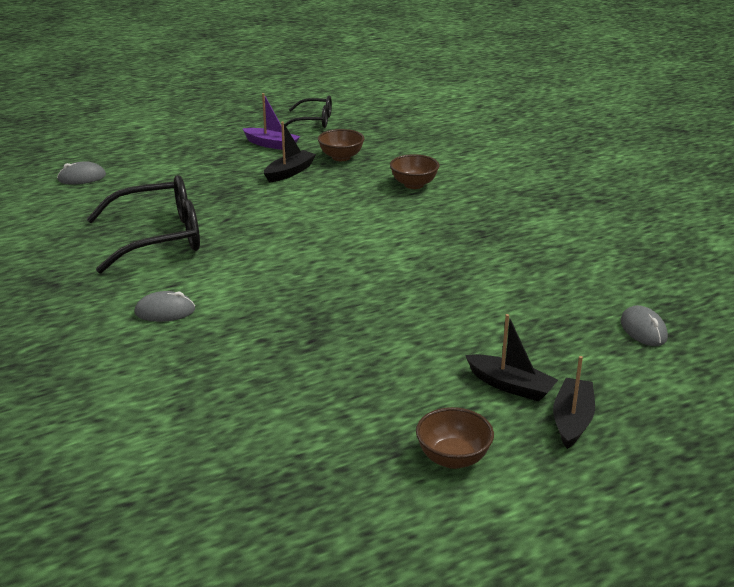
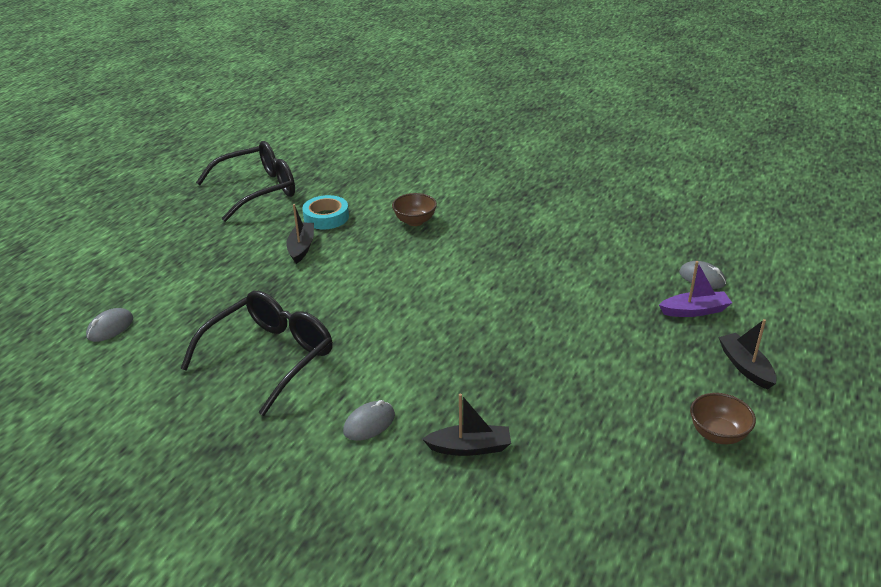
camera: 35 degrees left, 5 degrees up
purple boat [242,93,300,150] -> purple boat moved to [659,261,732,317]
black glasses [285,96,332,128] -> black glasses [196,141,295,222], size x1.75
brown bowl [318,129,364,161] -> turquoise tape [302,195,349,229]
black boat [465,314,558,401] -> black boat moved to [422,394,511,456]

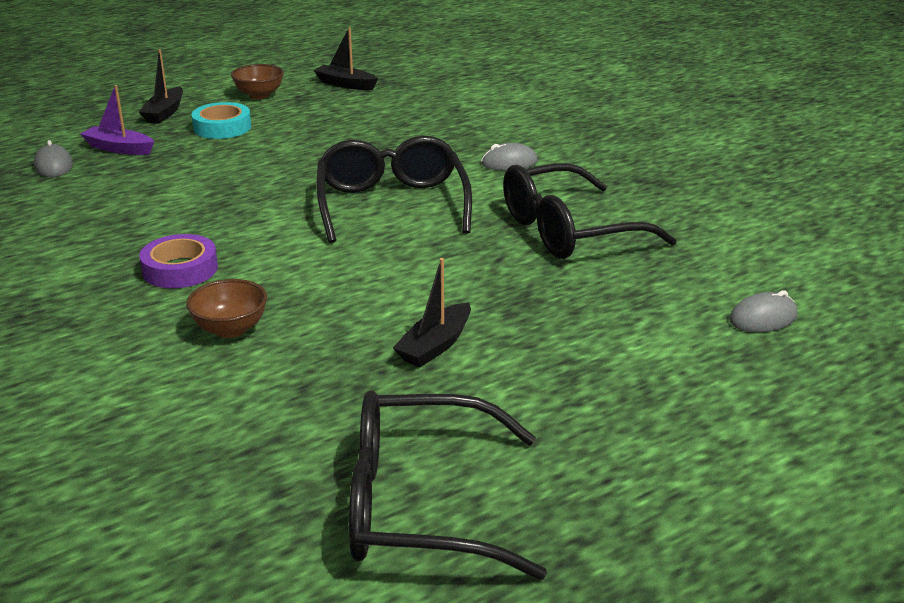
camera: 150 degrees left, 5 degrees down
turquoise tape [302,195,349,229] -> turquoise tape moved to [192,102,251,139]
black boat [422,394,511,456] -> black boat moved to [314,27,378,90]
none -> purple tape [139,234,218,288]
none -> black glasses [316,136,472,243]

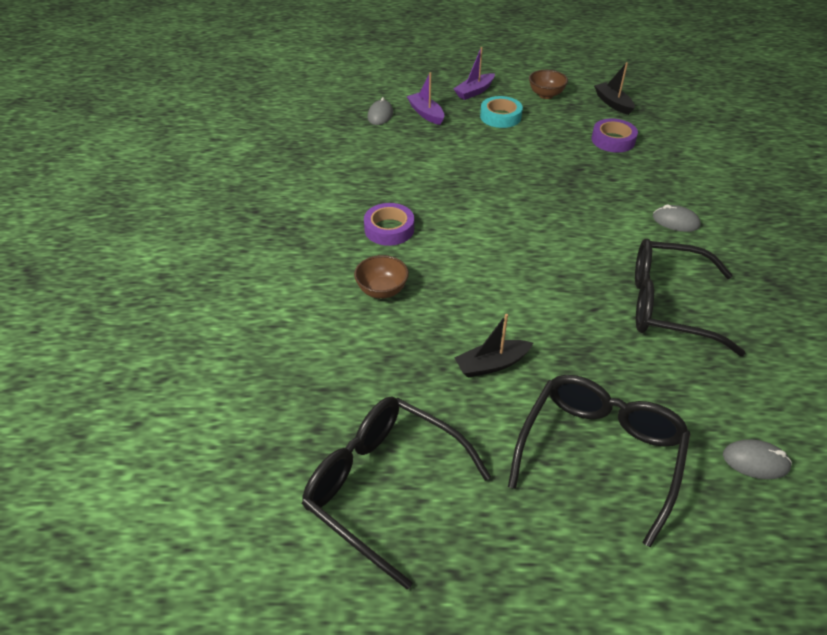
camera: 35 degrees right, 15 degrees up
black boat [139,49,183,124] -> purple boat [454,47,495,100]
black glasses [316,136,472,243] -> black glasses moved to [508,375,690,547]
none -> purple tape [591,119,638,153]

